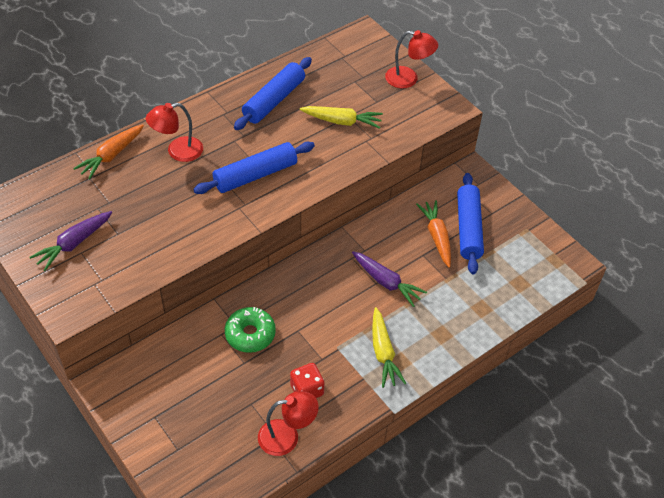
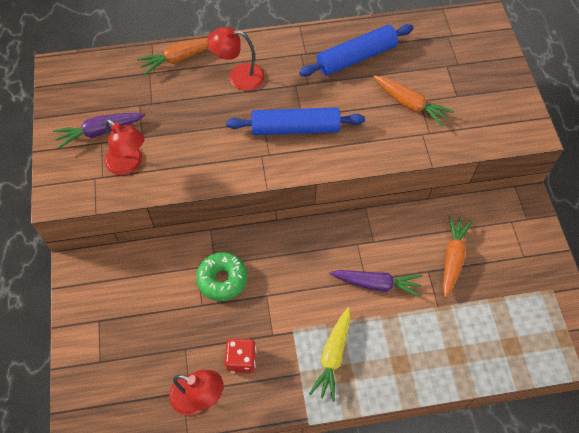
camera: 30 degrees right, 10 degrees up
yellow carrot [300,106,383,129] -> orange carrot [373,75,454,127]
purple carrot [352,251,427,307] -> purple carrot turned 60 degrees counterclockwise [329,270,422,297]
red lamp [385,30,438,88] -> red lamp moved to [104,119,145,175]
blue rolling pin [457,173,484,274] -> none

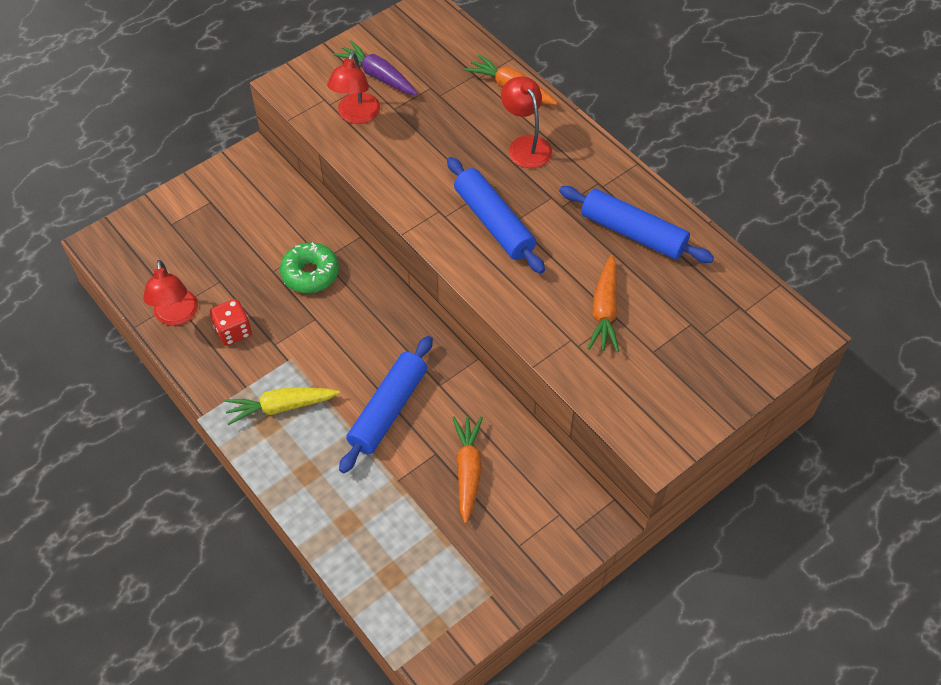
camera: 60 degrees right, 5 degrees down
purple carrot [329,270,422,297] -> blue rolling pin [339,336,433,473]
orange carrot [443,215,472,298] -> orange carrot turned 75 degrees counterclockwise [452,416,483,523]

